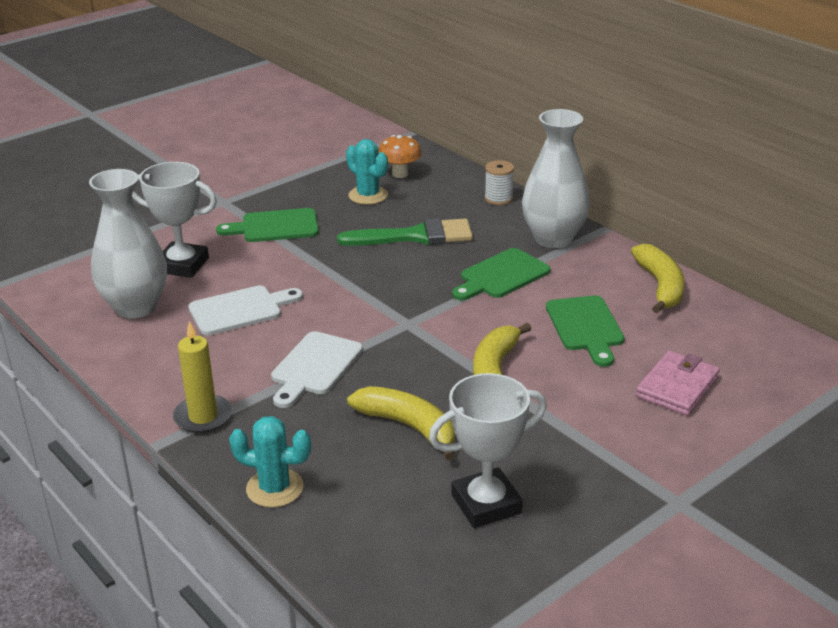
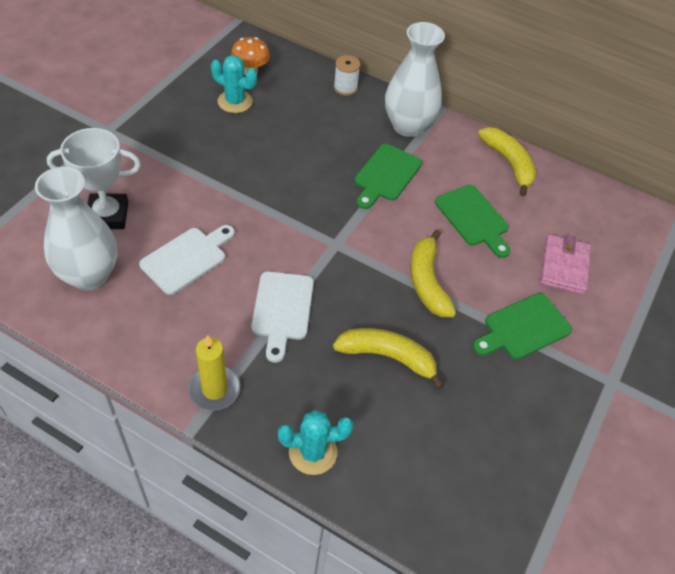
camera: 25 degrees left, 20 degrees up
green cutting board [216,208,319,242] -> green cutting board moved to [473,293,572,359]
green brush [337,218,473,246] -> none
white trophy [429,373,547,528] -> none

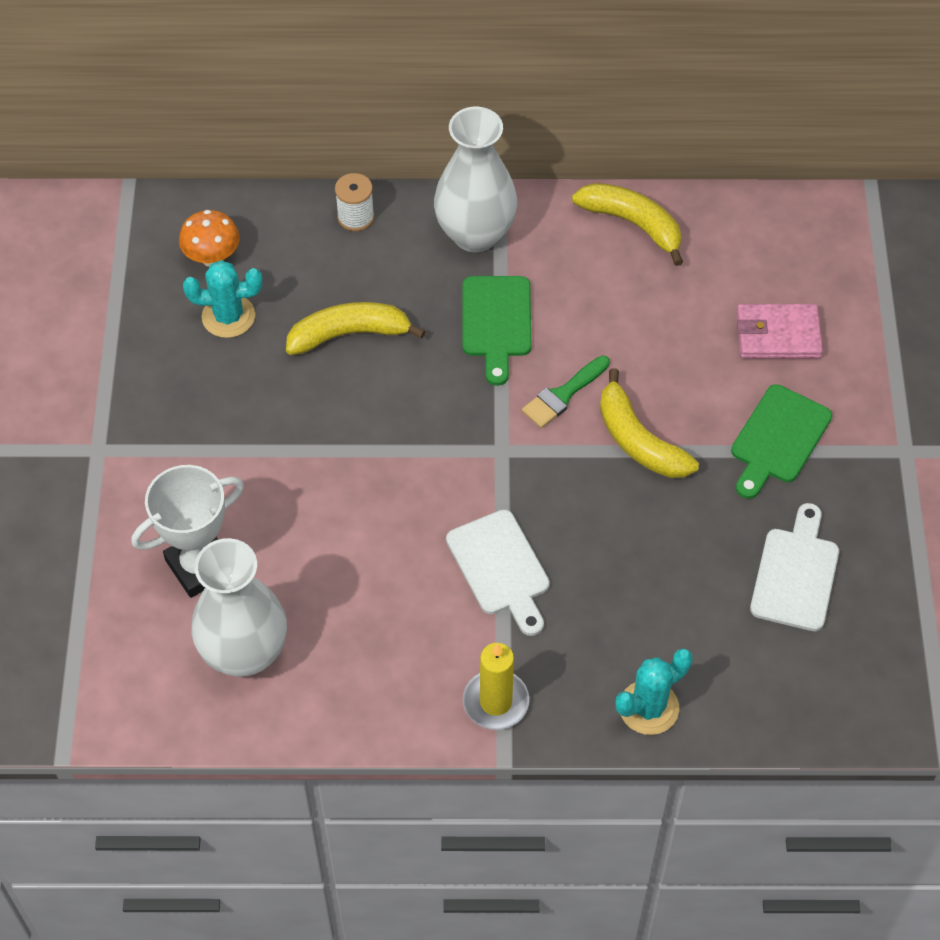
camera: 25 degrees left, 5 degrees up
white cutting board [139,225,235,295] -> white cutting board moved to [750,503,839,631]
yellow banana [333,328,444,389] -> yellow banana moved to [286,302,425,355]
green cutting board [435,185,510,258] -> none
pink wallet [540,235,591,295] -> pink wallet turned 75 degrees counterclockwise [736,304,823,359]
none -> green brush [522,356,610,428]

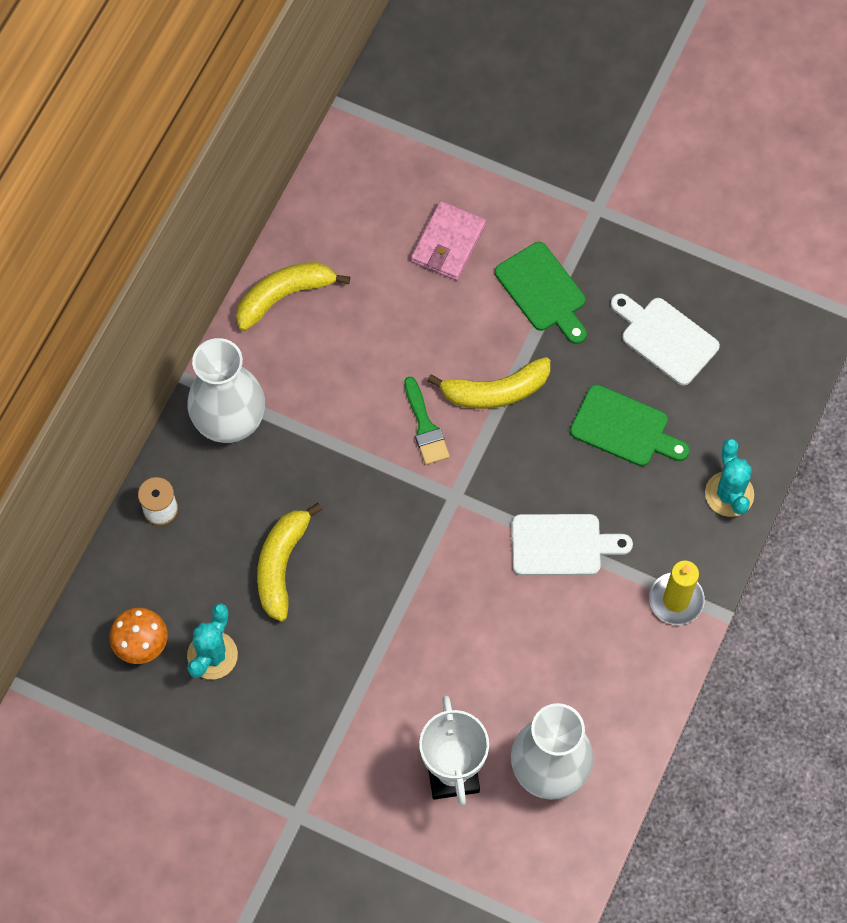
camera: 65 degrees left, 10 degrees up
green cutting board [462,276,531,386] -> green cutting board moved to [570,385,690,466]

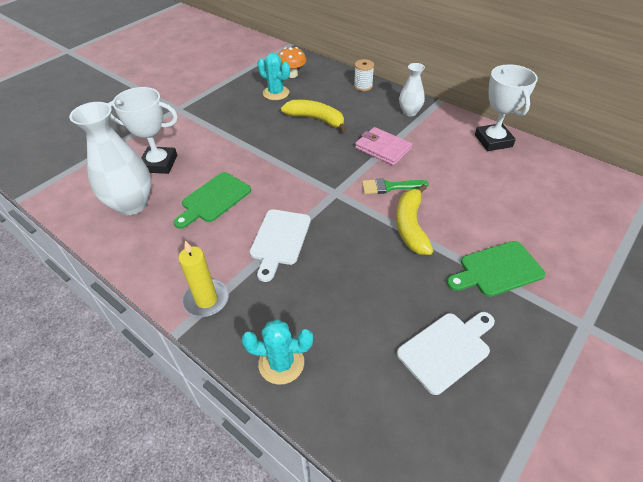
camera: 105 degrees right, 20 degrees down
white vase [187,338,265,443] -> white vase [399,63,425,116], size x0.55
yellow banana [236,262,350,331] -> white trophy [475,64,538,151]
pink wallet [411,201,486,281] -> pink wallet moved to [355,127,412,166]
green cutting board [570,385,690,466] -> green cutting board moved to [173,172,251,229]

